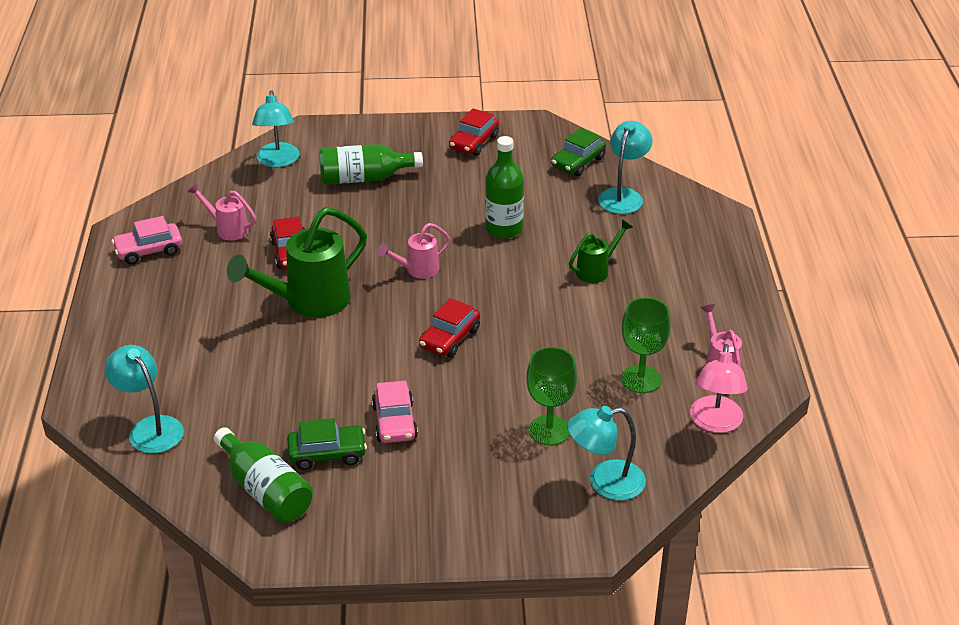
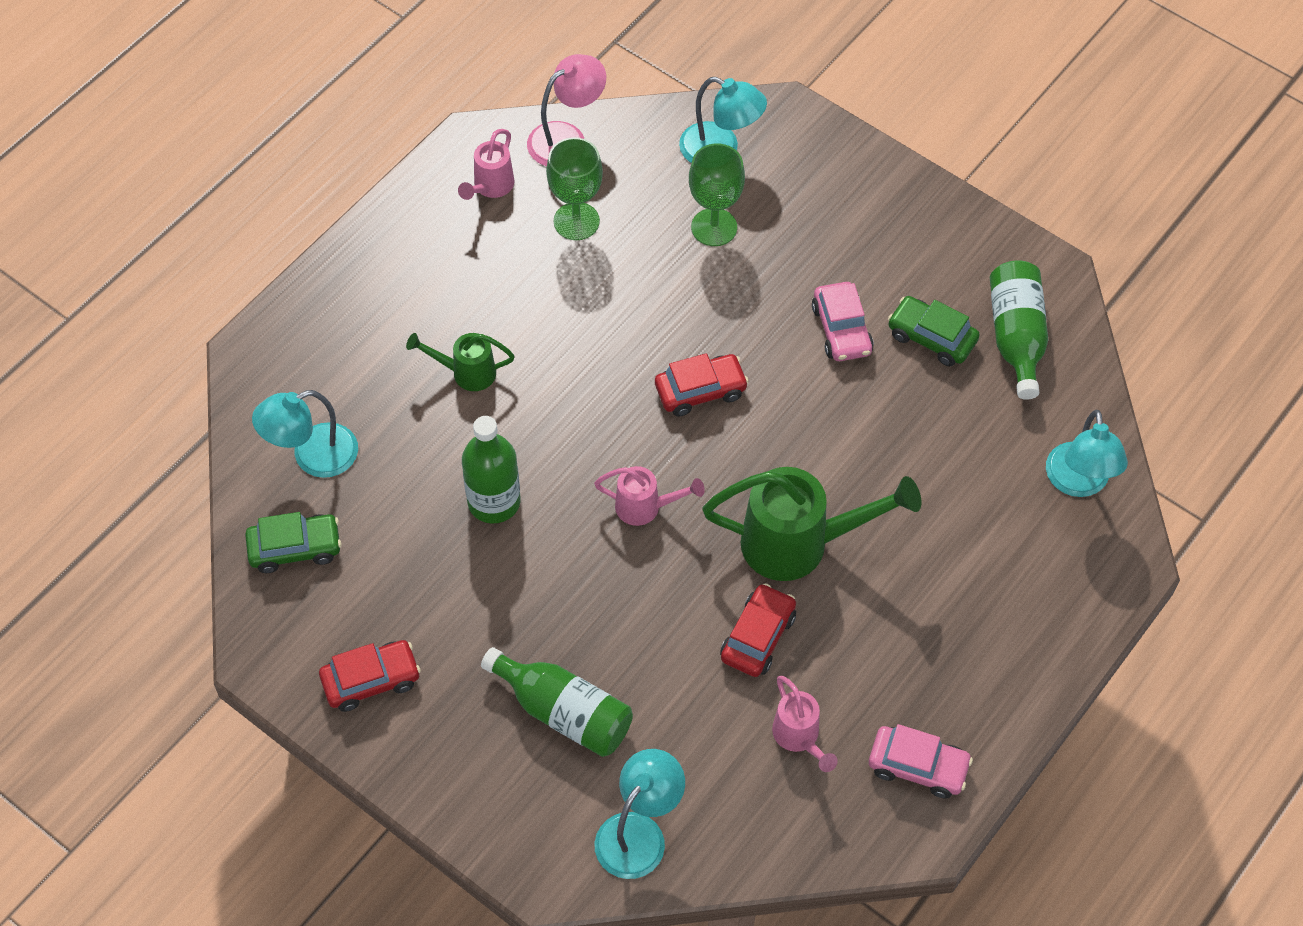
camera: 140 degrees left, 20 degrees up
pink car [372,381,418,443] -> pink car turned 135 degrees clockwise [812,282,874,361]

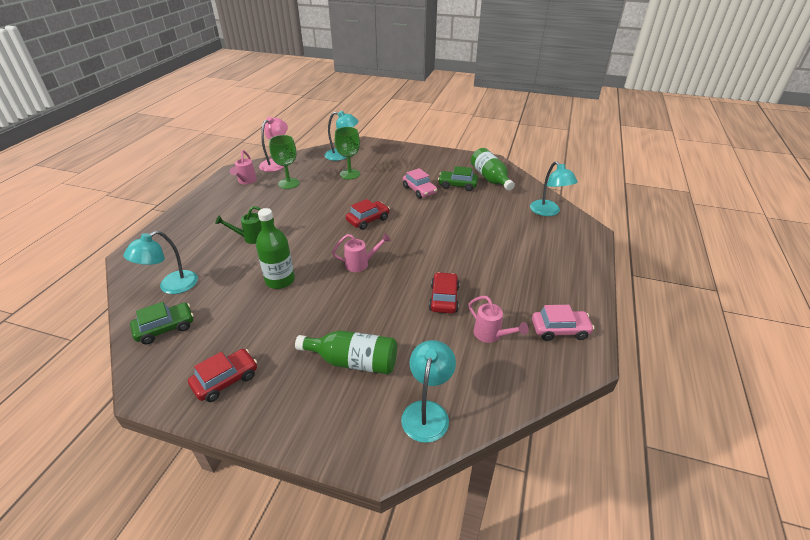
camera: 20 degrees left, 20 degrees down
green watering can [703,467,922,581] -> none

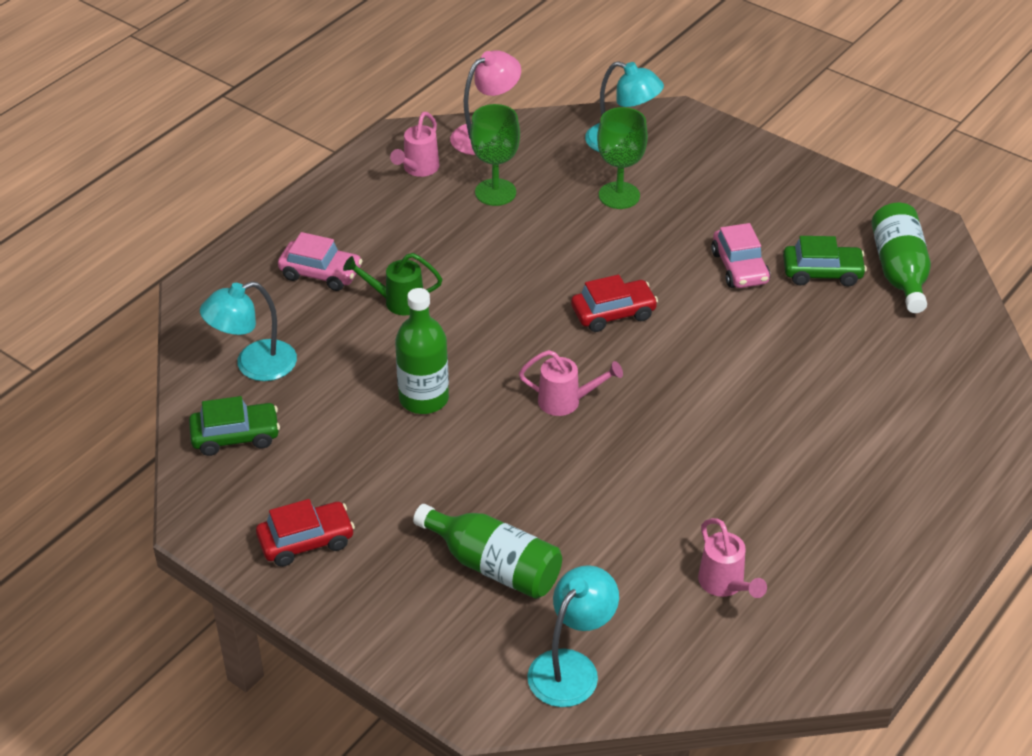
camera: 20 degrees right, 5 degrees up
red car [429,272,460,313] -> none
green car [438,166,478,191] -> green car turned 150 degrees clockwise [783,236,867,286]
turquoise lamp [530,161,578,216] -> none
pink car [532,305,594,341] -> pink car moved to [278,232,363,291]

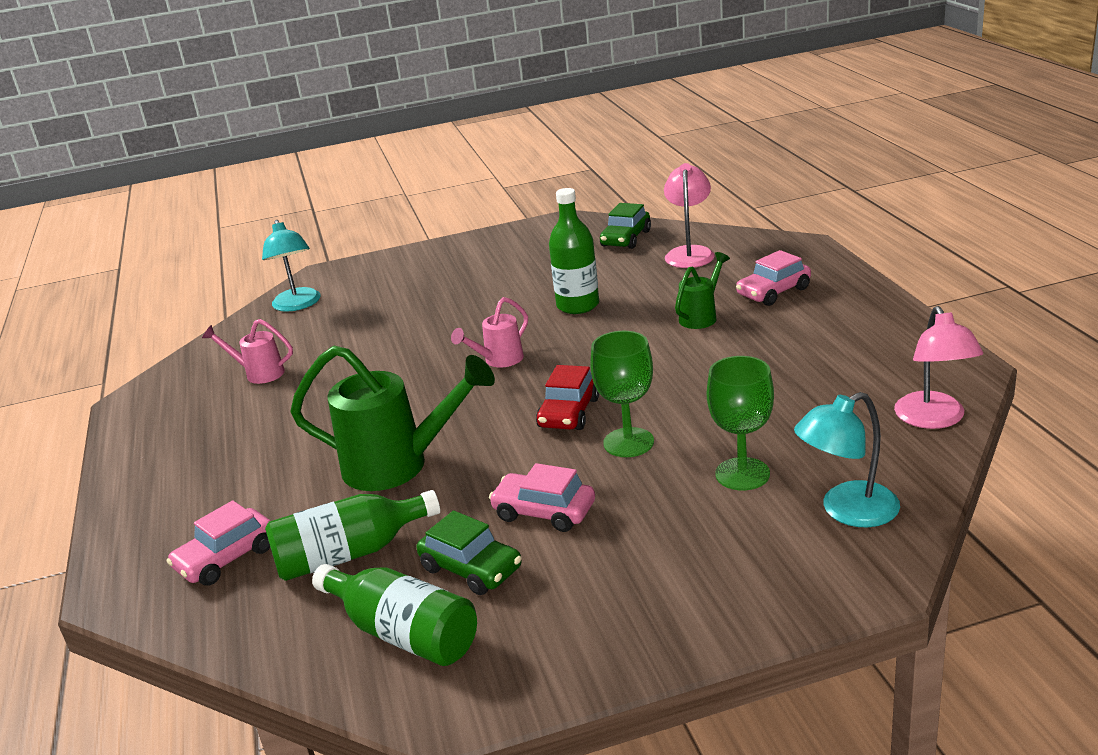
camera: 130 degrees right, 15 degrees down
turquoise lamp [200,281,297,381] -> pink lamp [664,163,715,268]
red car [256,499,355,567] -> none
pink watering can [390,112,440,177] -> none
green bottle [413,504,562,599] -> green bottle moved to [265,490,440,581]
green goblet [470,104,520,206] -> green goblet moved to [591,331,654,457]
green car [783,236,867,286] -> green car turned 90 degrees counterclockwise [417,510,522,595]
none -> pink car [167,500,271,586]
none -> green watering can [290,345,495,491]

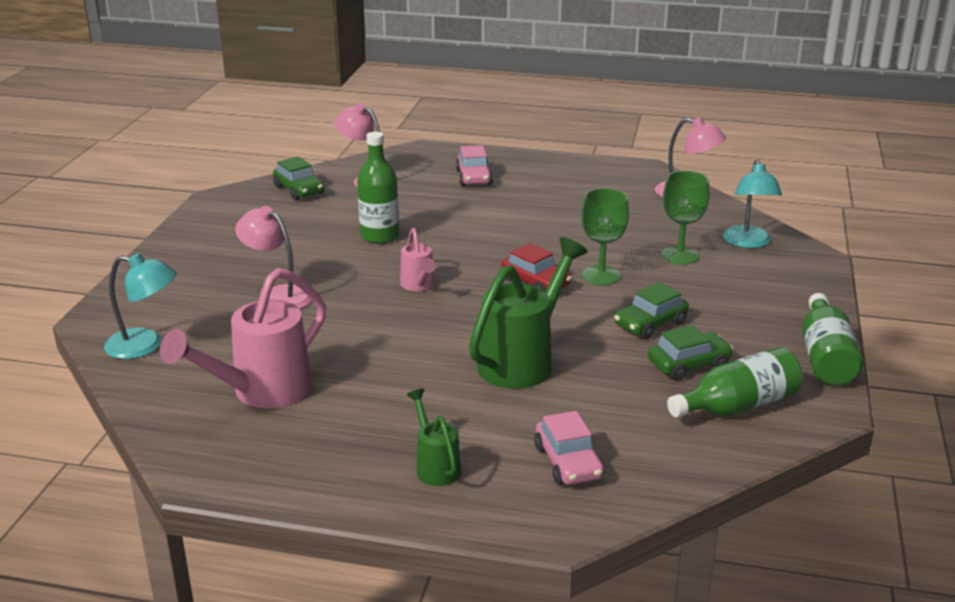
camera: 65 degrees left, 0 degrees up
pink watering can [202,319,293,384] -> pink watering can [160,268,326,408], size x1.90
green bottle [265,490,440,581] -> green bottle moved to [802,293,863,386]
pink car [489,463,595,532] -> green car [614,282,689,340]
green watering can [675,252,730,329] -> green watering can moved to [407,389,461,486]
none -> pink lamp [235,206,312,309]

